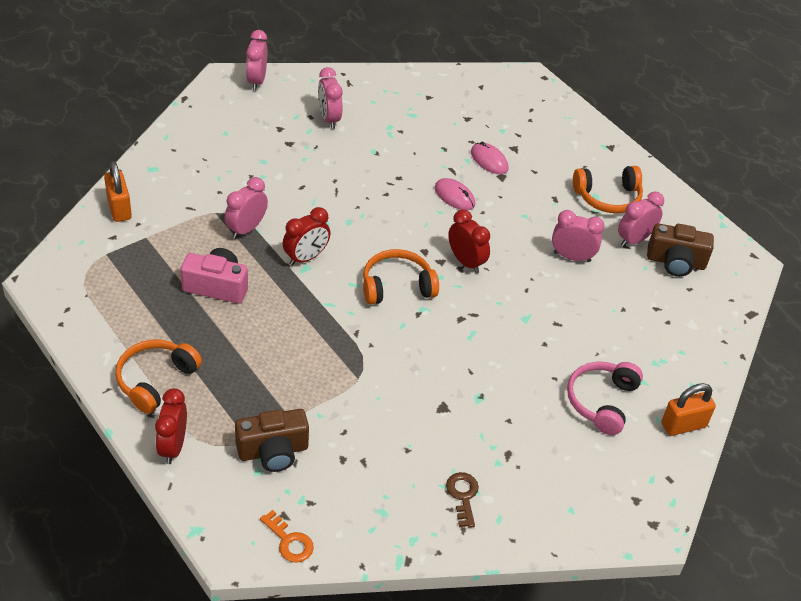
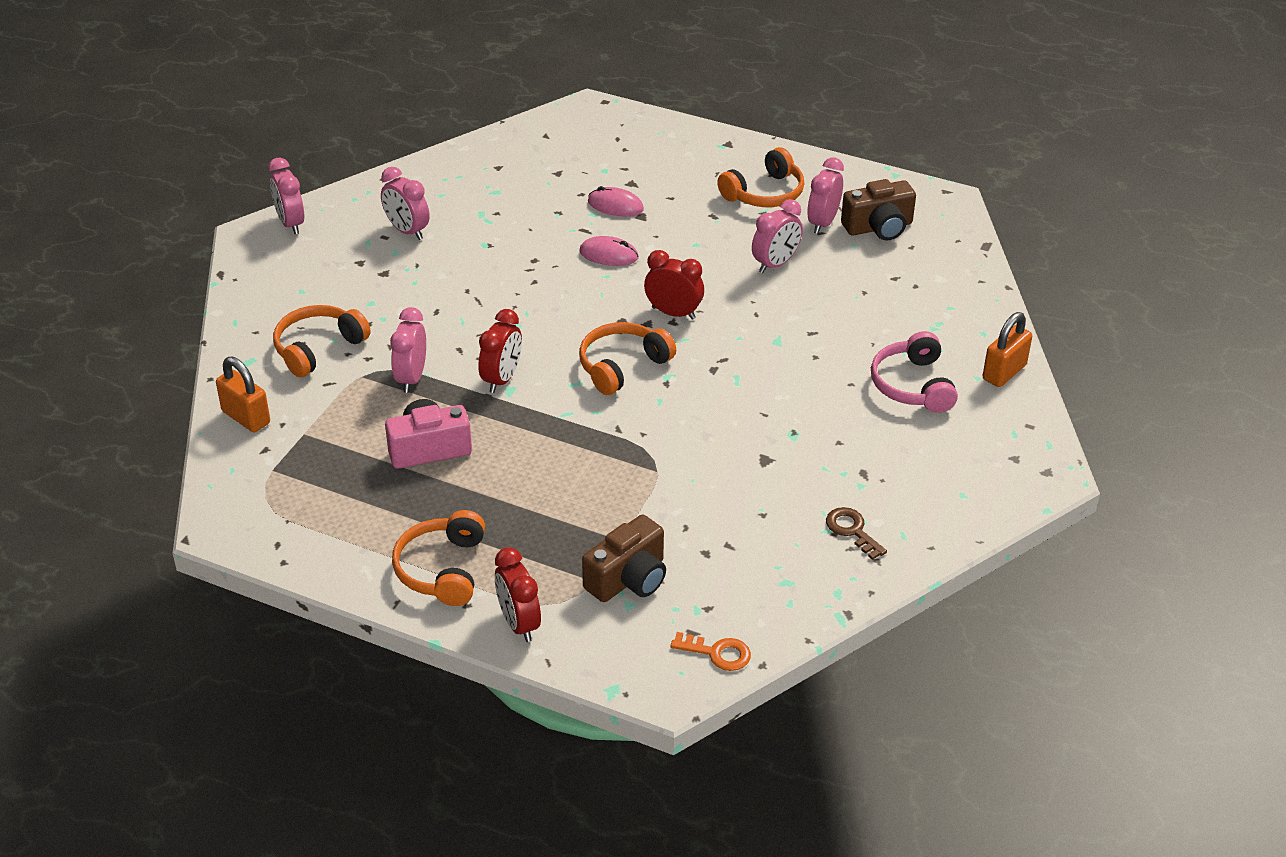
camera: 25 degrees left, 5 degrees down
pink clock [552,210,604,262] -> pink clock turned 150 degrees clockwise [752,199,803,273]
none -> orange headphones [273,305,371,377]

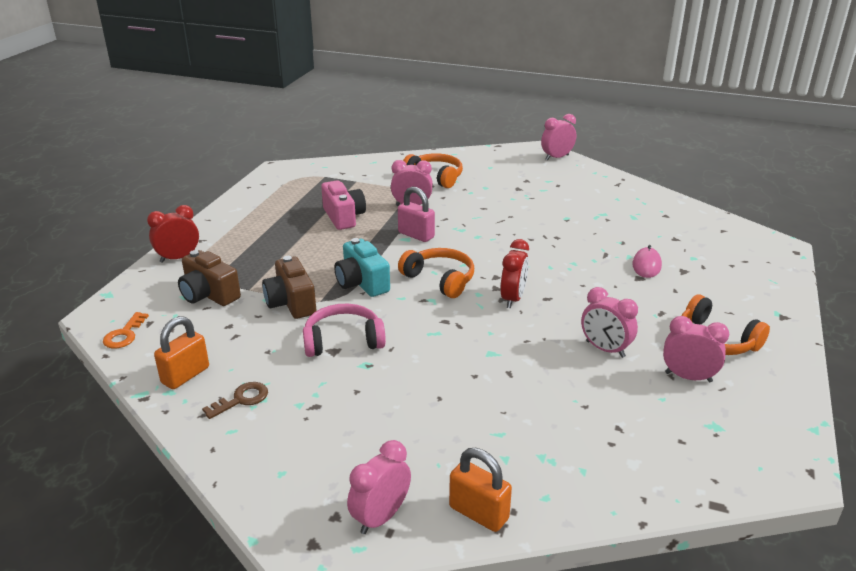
camera: 85 degrees right, 10 degrees down
orange padlock [216,356,270,432] -> orange padlock moved to [154,316,209,389]
pink clock [381,167,430,240] -> pink clock moved to [347,440,411,534]
orange headphones [392,510,485,606] -> none
red clock [478,309,522,393] -> pink padlock [398,186,435,242]
pink mouse [579,236,639,266] -> none
brown camera [841,179,916,241] -> brown camera moved to [262,256,316,319]
pink headphones [871,331,958,413] -> pink headphones moved to [303,304,386,357]
none -> turquoise camera [334,238,390,297]

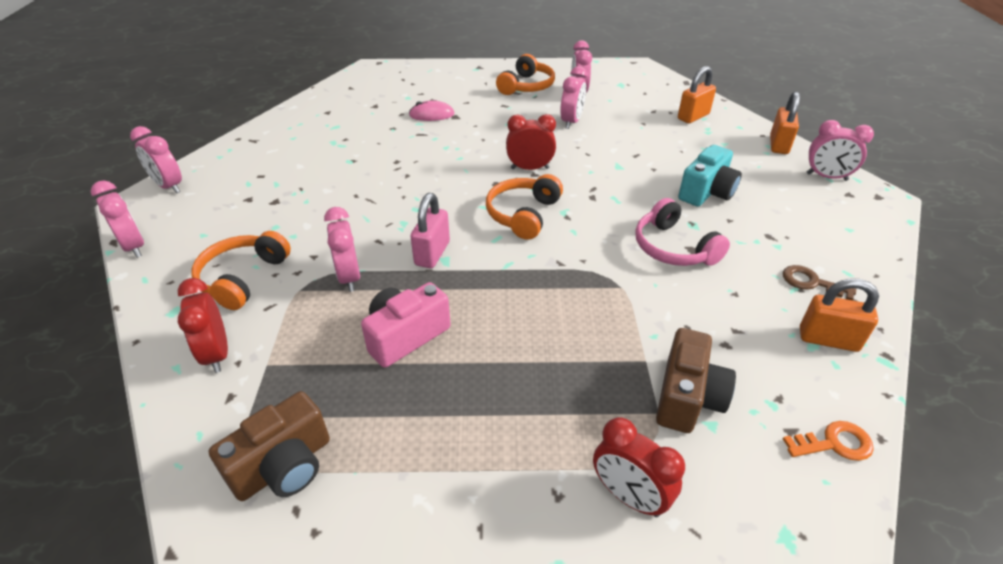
camera: 110 degrees left, 10 degrees up
brown camera [262,256,316,319] -> brown camera moved to [208,391,330,501]
turquoise camera [334,238,390,297] -> turquoise camera moved to [678,145,742,207]
none -> pink clock [91,180,144,258]
none -> red clock [178,278,228,373]
none -> orange padlock [678,66,716,123]

